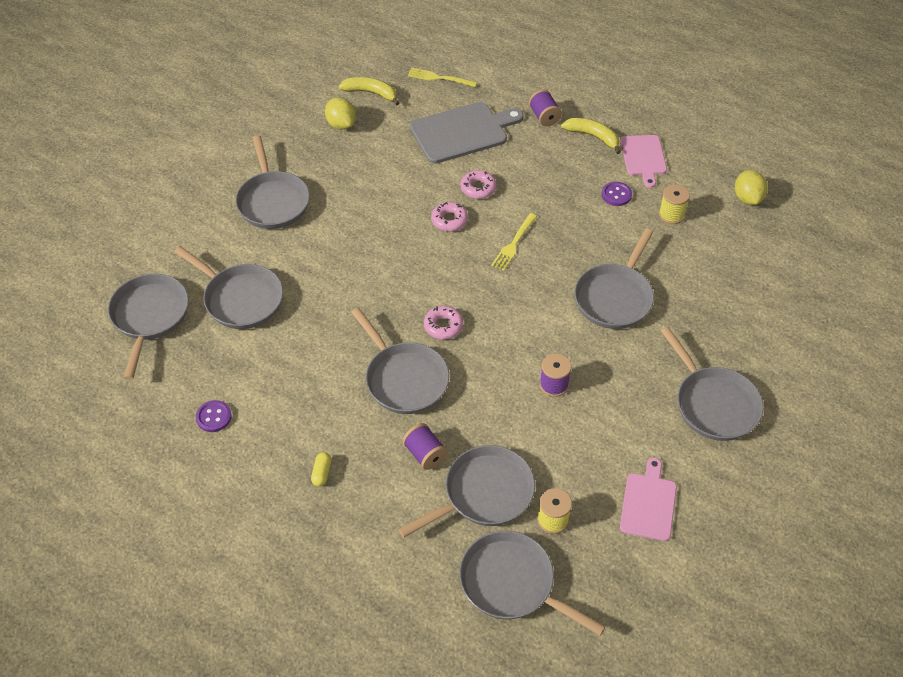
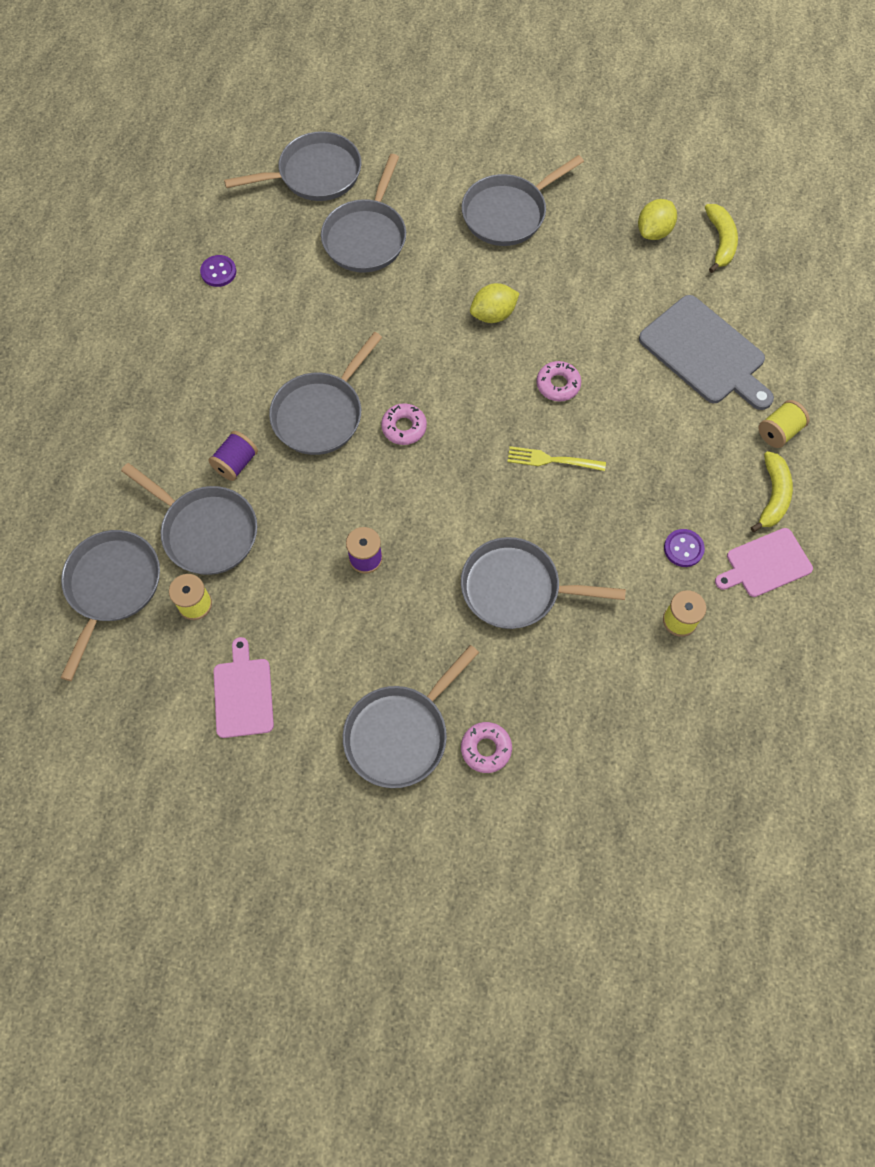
camera: 70 degrees right, 15 degrees up
yellow capsule [311,452,332,487] -> none
yellow fork [408,68,477,87] -> none
pink donut [460,170,497,199] -> pink donut moved to [461,722,512,773]
purple spool [529,90,562,126] -> yellow spool [758,400,810,448]
pink cutting board [620,458,677,541] -> pink cutting board turned 90 degrees counterclockwise [213,637,274,738]
yellow lemon [735,170,768,205] -> yellow lemon moved to [470,283,520,323]

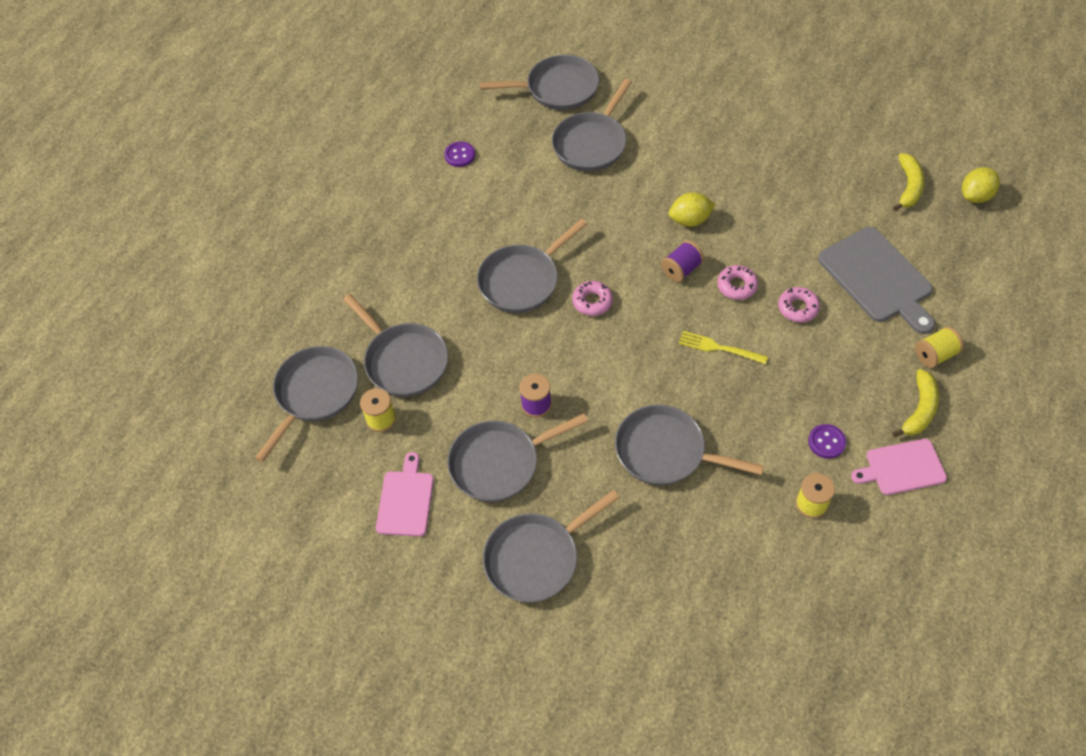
camera: 15 degrees right, 10 degrees down
purple spool [208,431,258,481] -> purple spool moved to [661,240,704,282]
pink donut [461,722,512,773] -> pink donut moved to [778,287,820,322]
grey pan [462,155,584,246] -> grey pan moved to [447,413,588,502]
yellow lemon [638,199,677,240] -> yellow lemon moved to [962,167,1000,203]

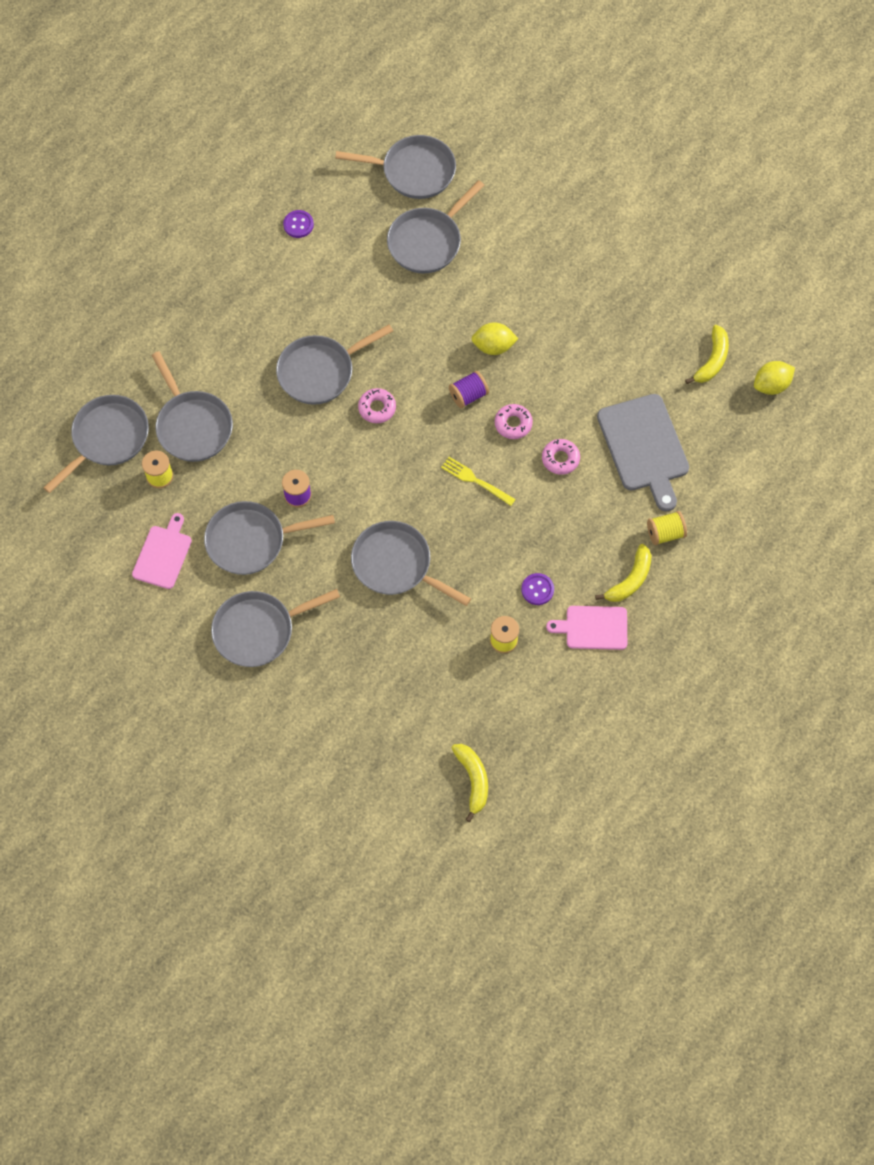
camera: 10 degrees right, 10 degrees up
none -> yellow banana [451,744,488,822]

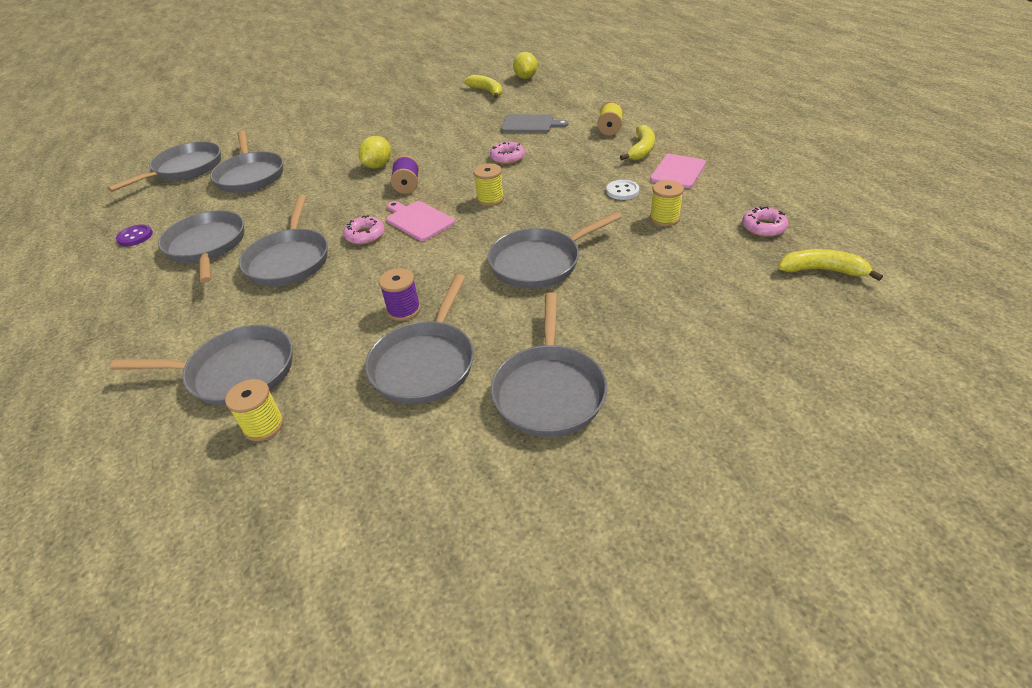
camera: 60 degrees left, 25 degrees down
grey pan [43,395,149,493] -> grey pan moved to [158,210,244,283]
pink cutting board [132,513,192,589] -> pink cutting board moved to [387,201,455,241]
yellow fork [441,457,516,506] -> yellow spool [474,163,504,206]
pink donut [495,404,533,439] -> pink donut moved to [742,206,788,237]
purple button [521,573,554,605] -> white button [606,180,639,200]
yellow banana [595,544,652,602] -> yellow banana turned 45 degrees clockwise [620,125,655,160]
grey cutting board [597,394,689,512] -> grey cutting board [501,114,568,133], size x0.62

